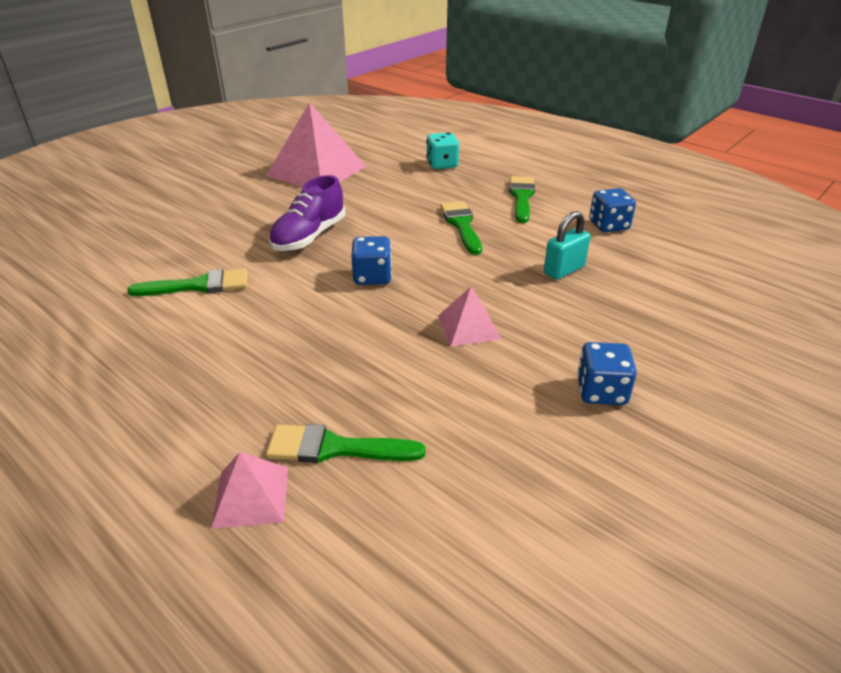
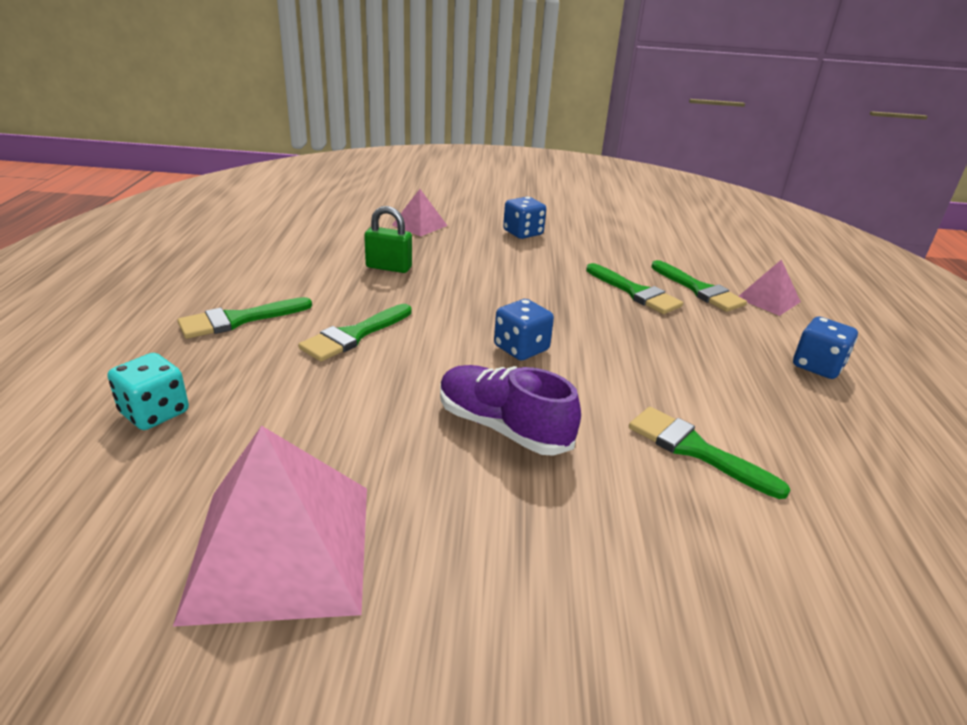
camera: 130 degrees left, 5 degrees down
purple shoe [269,175,345,251] -> purple shoe turned 135 degrees counterclockwise [440,365,581,456]
pink pyramid [438,287,501,347] -> pink pyramid moved to [392,189,447,237]
turquoise padlock [544,211,590,280] -> green padlock [364,206,412,273]
blue dice [589,188,636,232] -> blue dice moved to [793,317,858,379]
none -> green brush [586,263,683,314]

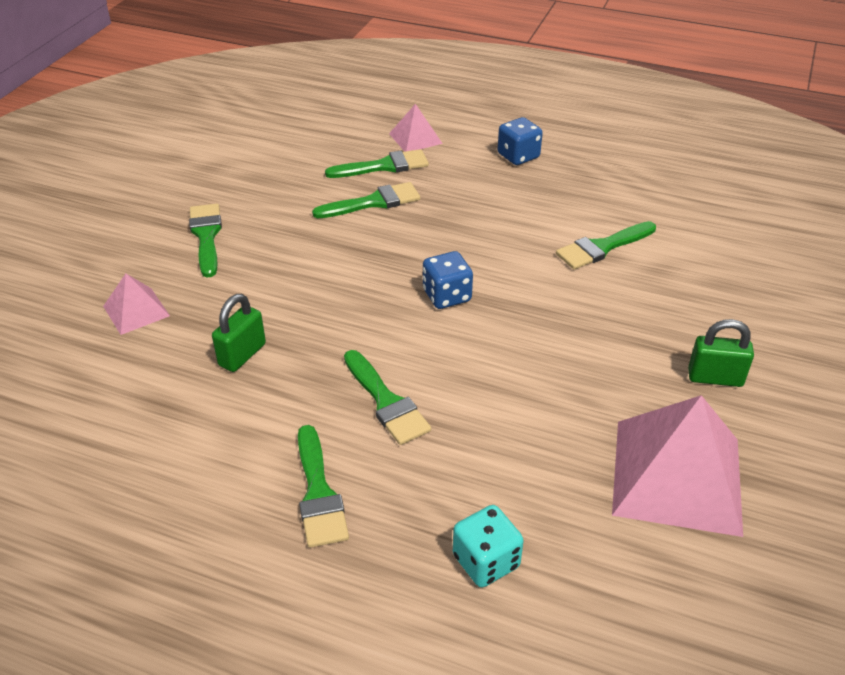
camera: 70 degrees left, 10 degrees up
purple shoe [440,365,581,456] -> none
blue dice [503,197,546,239] -> green brush [189,204,222,278]
none -> green padlock [688,319,754,387]

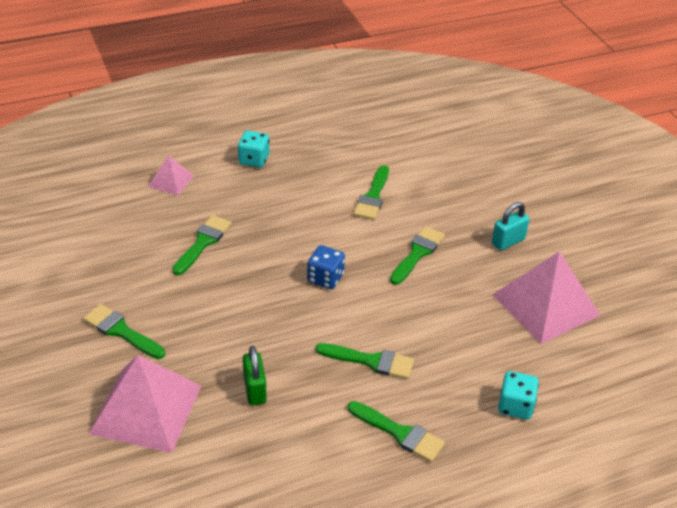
camera: 45 degrees left, 0 degrees up
pink pyramid [103,273,170,335] -> pink pyramid [89,355,201,453], size x2.02
green brush [325,149,429,178] -> green brush moved to [390,226,445,285]
blue dice [498,117,543,165] -> turquoise dice [238,131,269,168]
green padlock [688,319,754,387] -> turquoise padlock [492,202,530,251]

